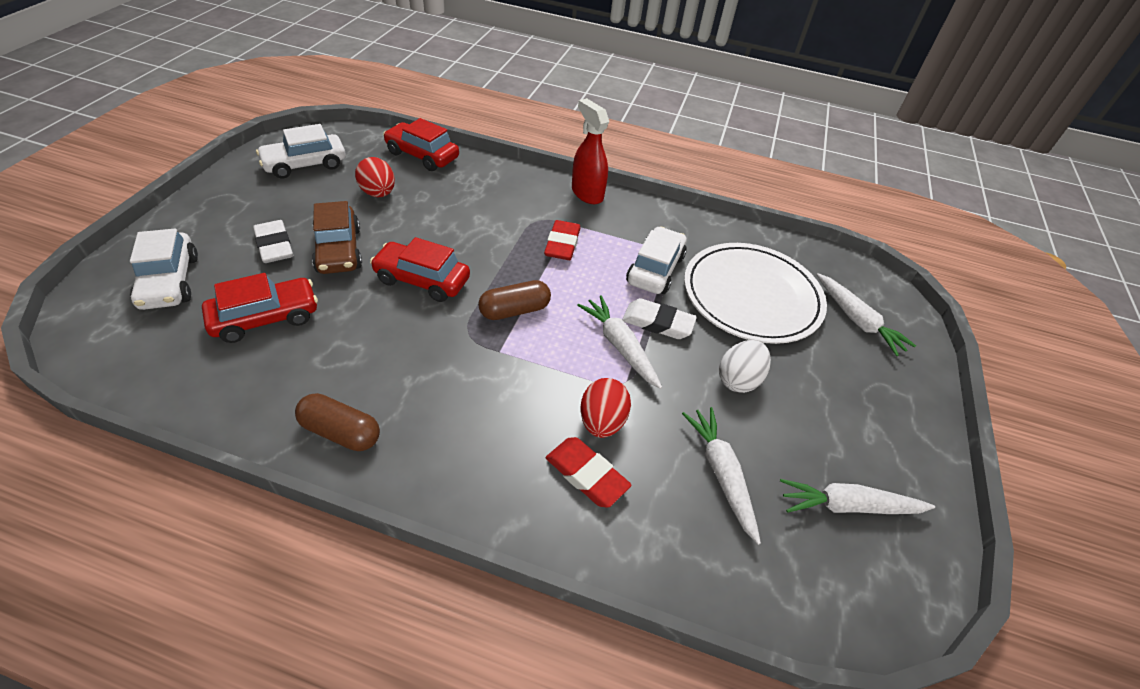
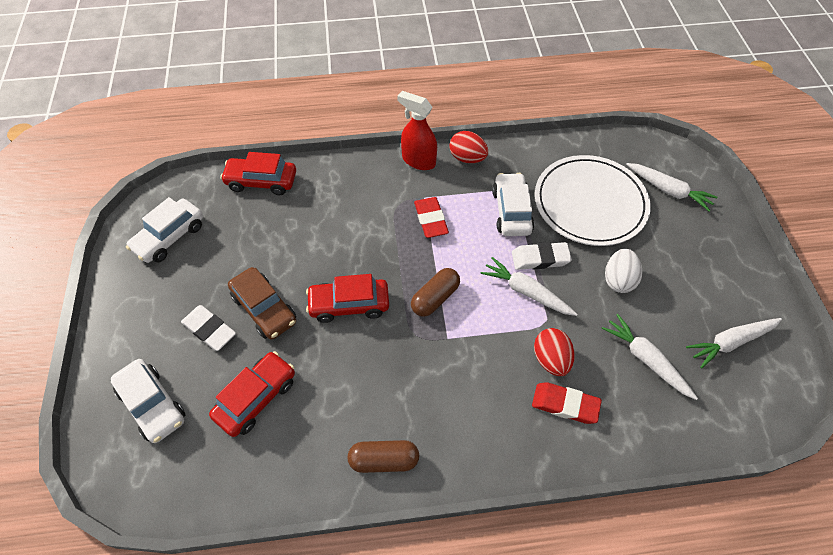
camera: 20 degrees left, 10 degrees up
red egg [355,157,395,197] -> red egg moved to [449,131,488,163]

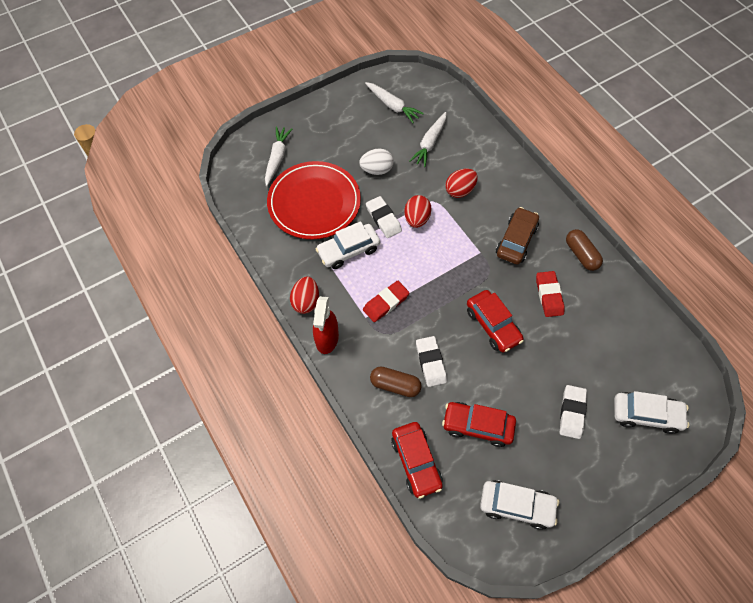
camera: 115 degrees left, 5 degrees up
white car [111,359,185,443] -> white car turned 75 degrees clockwise [615,391,690,434]
red car [209,351,295,437] -> red car moved to [442,402,516,447]
brown car [228,267,296,339] -> brown car moved to [496,207,539,264]
brown capsule [411,268,460,317] -> brown capsule moved to [370,366,422,397]
white carrot [480,257,577,316] -> red egg [404,195,432,228]
red eraser [532,382,602,424] -> red eraser moved to [536,271,565,317]
white plate [535,155,651,246] -> red plate [267,161,361,239]
none -> white eraser [416,336,447,387]

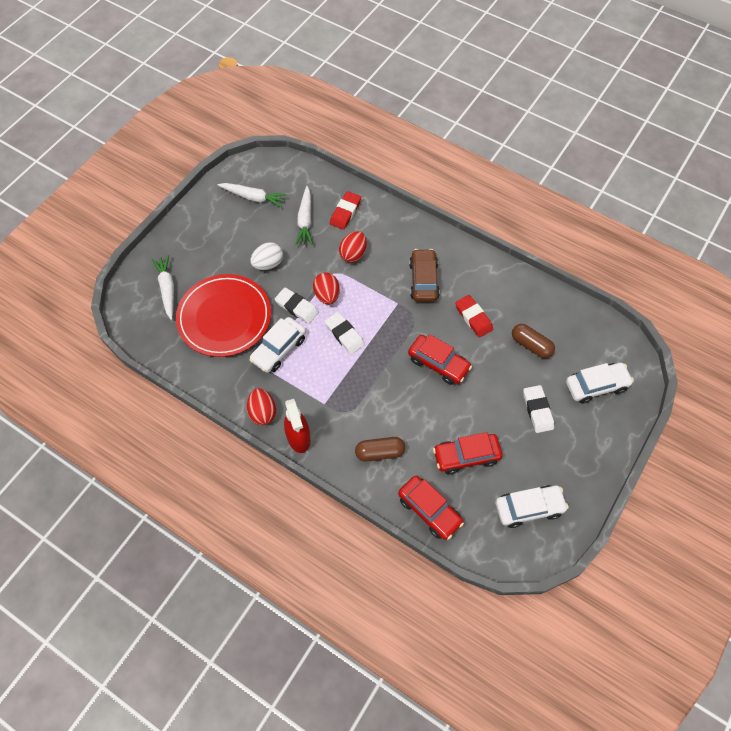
camera: 25 degrees left, 0 degrees up
red eraser [363,281,410,322] -> red eraser moved to [330,191,361,230]
white eraser [416,336,447,387] -> white eraser moved to [324,312,365,354]
brown capsule [566,229,603,271] -> brown capsule moved to [512,324,555,358]

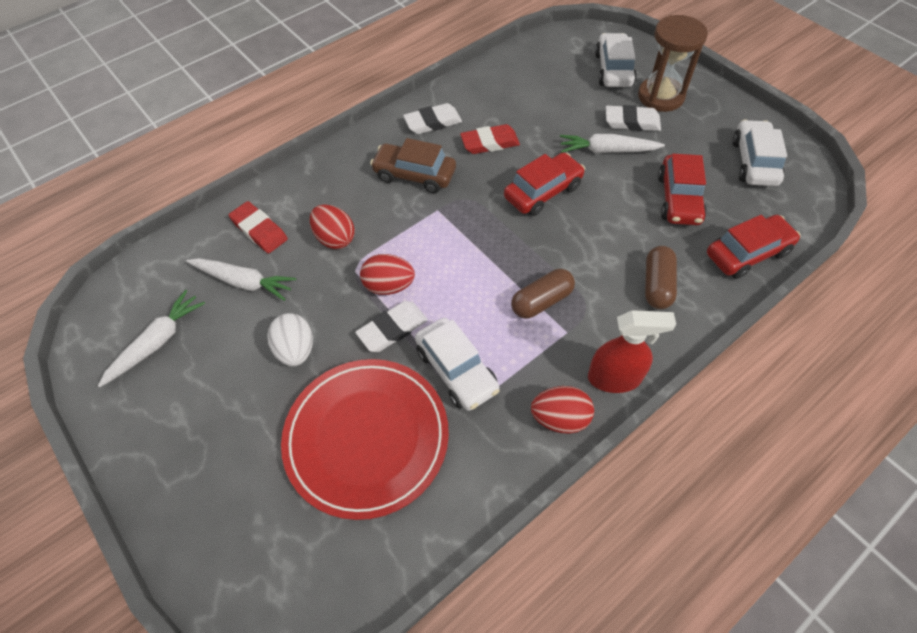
camera: 70 degrees left, 5 degrees down
white carrot [152,255,174,320] -> white carrot moved to [560,134,665,154]
white eraser [324,312,365,354] -> white eraser moved to [403,103,462,134]
brown capsule [512,324,555,358] -> brown capsule moved to [511,269,575,319]
none -> brown hourglass [638,15,708,112]

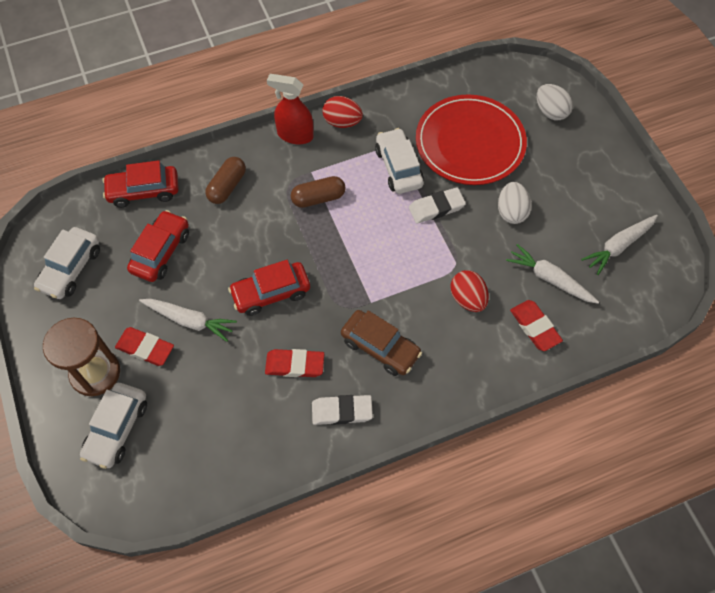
camera: 165 degrees left, 5 degrees up
red egg [360,254,415,295] -> none
white eraser [606,105,661,131] -> red eraser [115,327,174,366]
none -> white egg [537,84,573,120]

